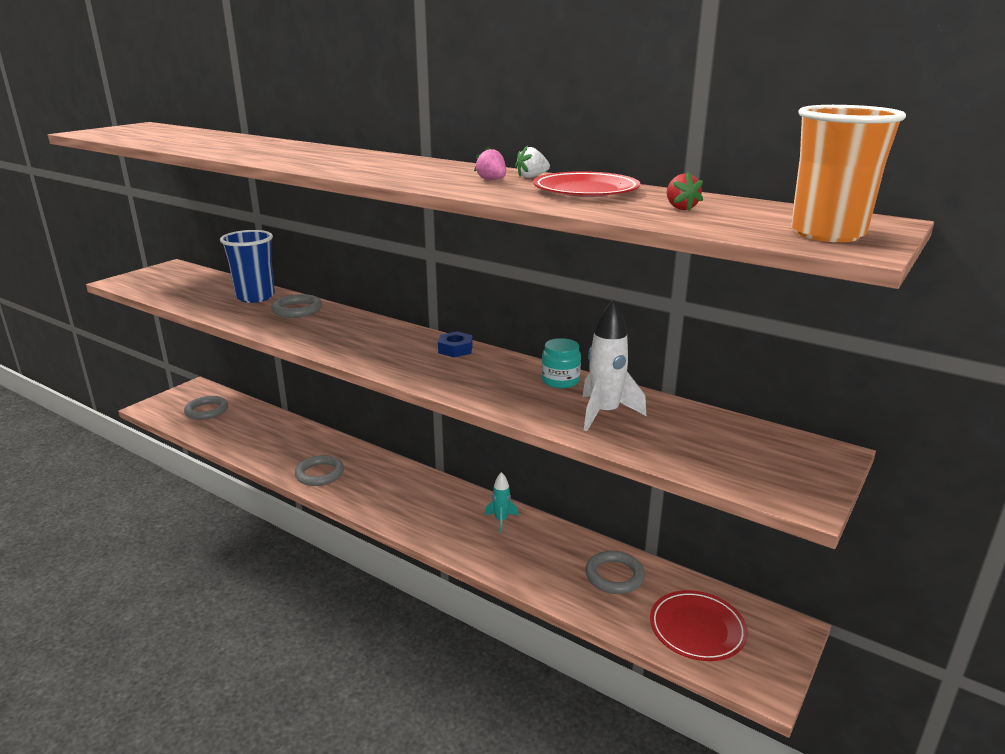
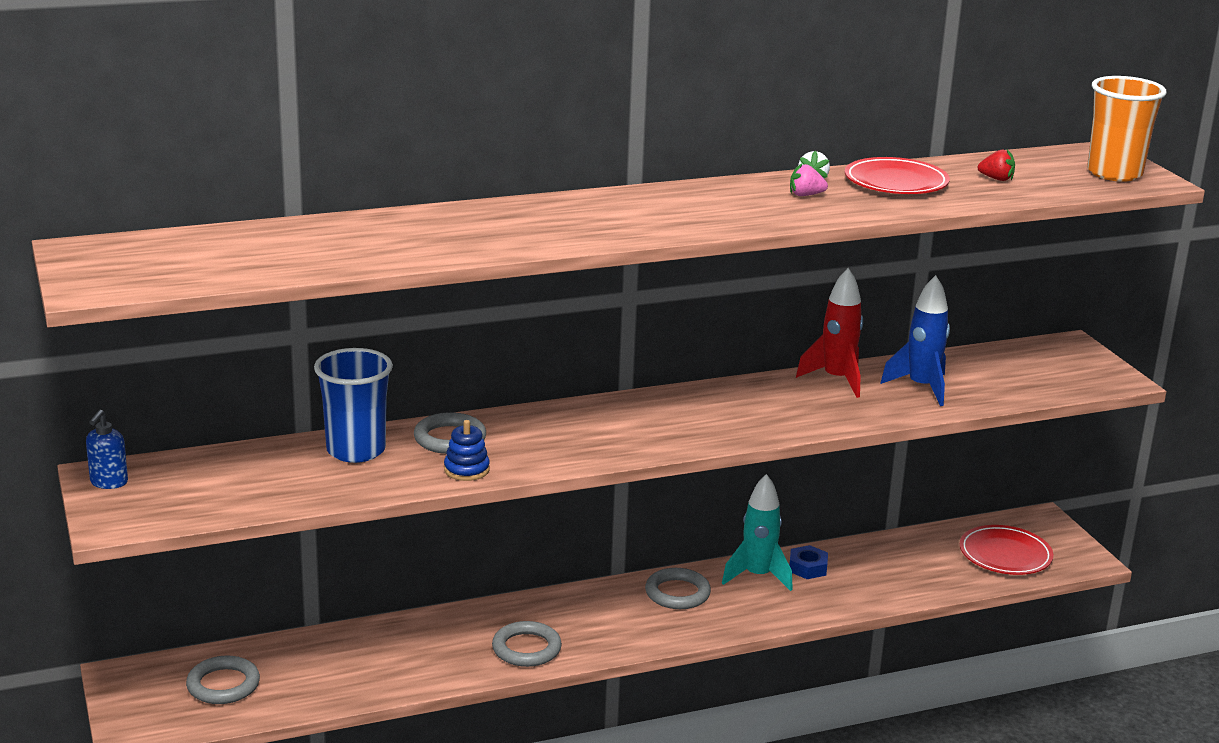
camera: 55 degrees left, 0 degrees up
blue nut [438,332,473,357] -> blue nut moved to [789,545,828,579]
turquoise rocket [485,472,519,533] -> turquoise rocket [722,474,793,591], size x1.67
turquoise jar [542,338,581,388] -> red rocket [796,268,863,398]
white rocket [583,300,646,431] -> blue rocket [880,275,950,406]
grey ring [585,551,645,594] -> grey ring moved to [645,568,711,609]
none -> blue soap dispenser [86,409,128,489]
none -> blue stacking toy [444,420,490,481]

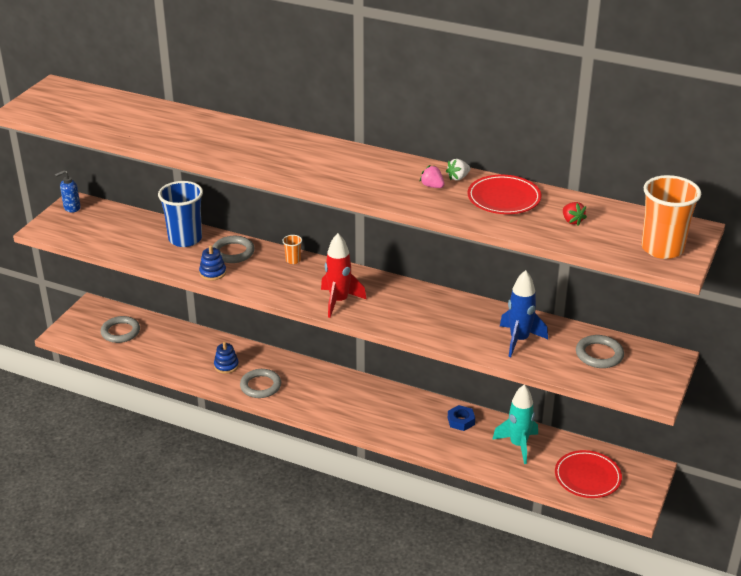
camera: 45 degrees right, 10 degrees up
grey ring [645,568,711,609] -> grey ring moved to [576,335,624,368]
turquoise rocket [722,474,793,591] -> turquoise rocket moved to [492,385,538,464]
red rocket [796,268,863,398] -> red rocket moved to [321,233,367,318]
none -> blue stacking toy [214,342,239,374]
none -> orange cup [283,235,302,264]

